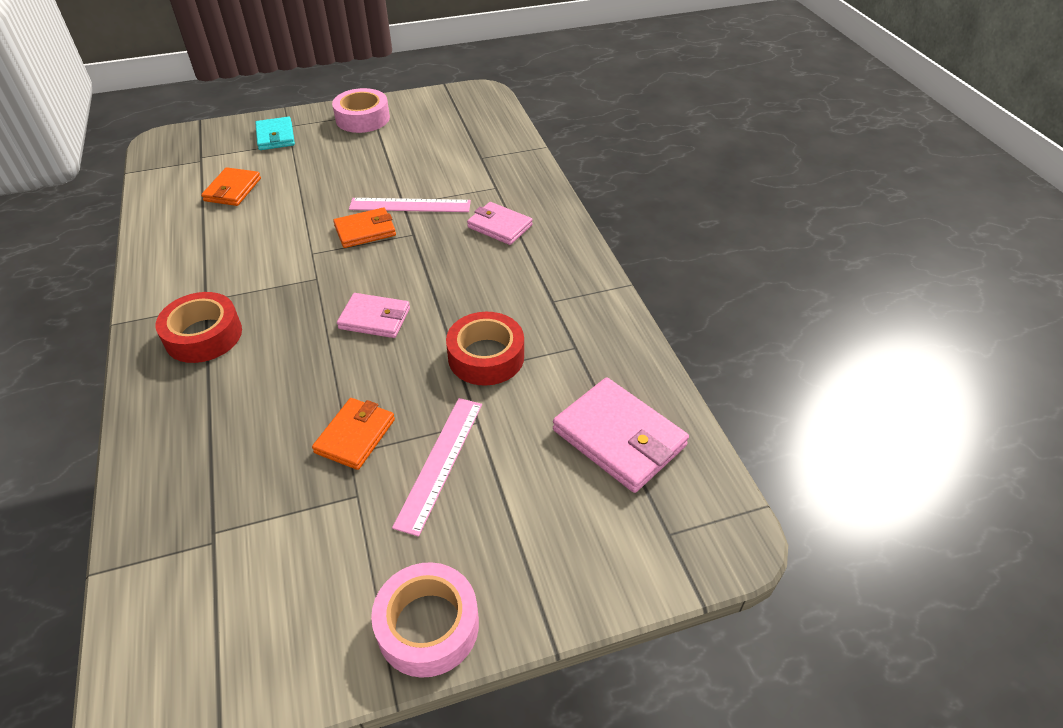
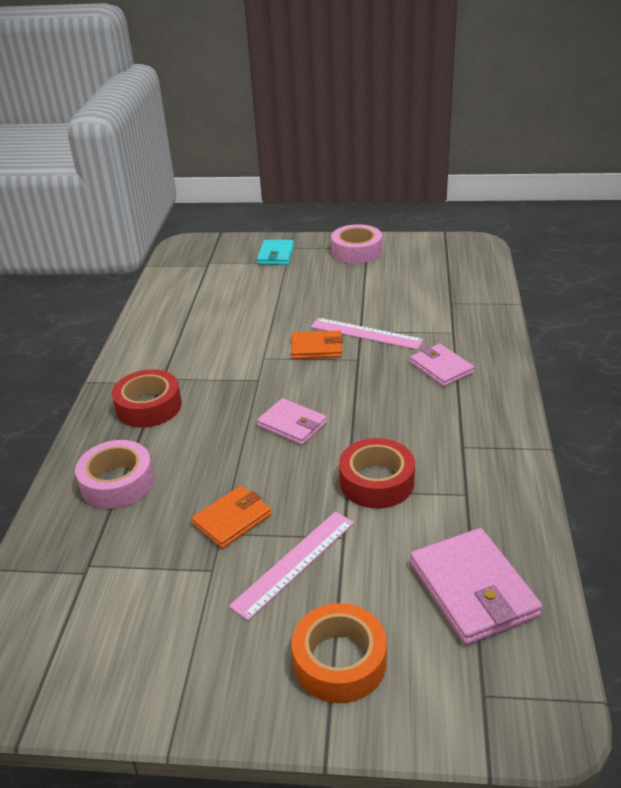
camera: 25 degrees right, 10 degrees down
orange wallet [201,167,261,206] -> none
pink tape [371,562,479,678] -> pink tape moved to [75,440,154,509]
none -> orange tape [292,603,387,703]

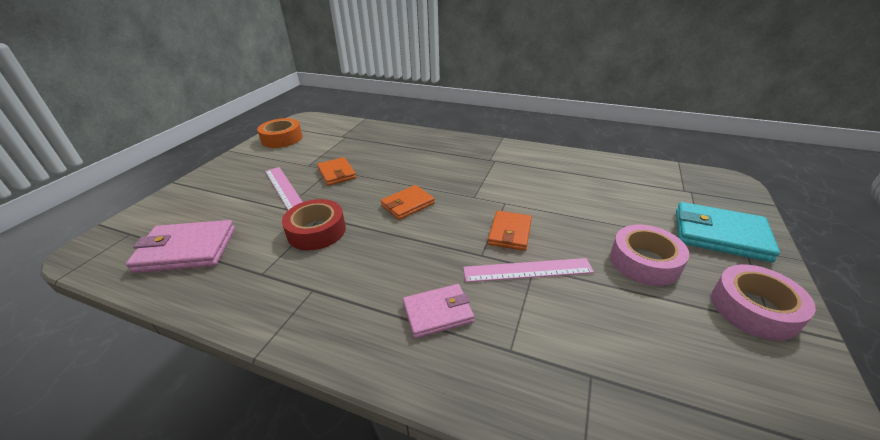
camera: 105 degrees right, 0 degrees up
pink tape [75,440,154,509] -> pink tape moved to [610,225,689,286]
red tape [112,369,182,427] -> none
turquoise wallet [257,240,294,265] -> turquoise wallet [676,202,780,262], size x1.57
pink wallet [257,398,327,445] -> orange wallet [381,185,435,220]
orange tape [292,603,387,703] -> orange tape moved to [257,118,303,148]
pink ruler [311,318,424,350] -> pink ruler turned 45 degrees clockwise [463,258,594,282]

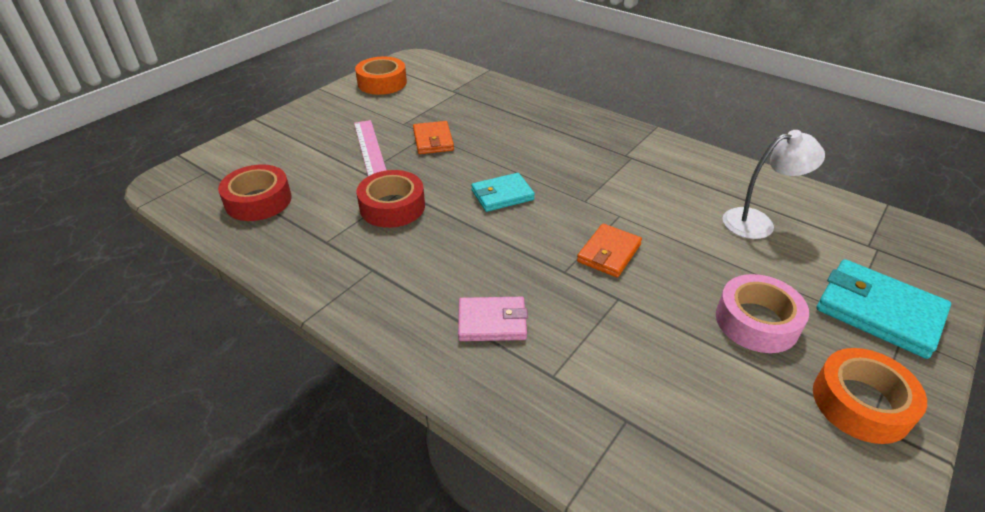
camera: 15 degrees right, 5 degrees up
pink wallet [126,220,235,273] -> red tape [218,165,292,221]
orange wallet [381,185,435,220] -> turquoise wallet [471,173,535,212]
pink ruler [463,258,594,282] -> none
pink tape [711,265,816,341] -> orange tape [813,348,927,444]
none -> white lamp [723,130,825,239]

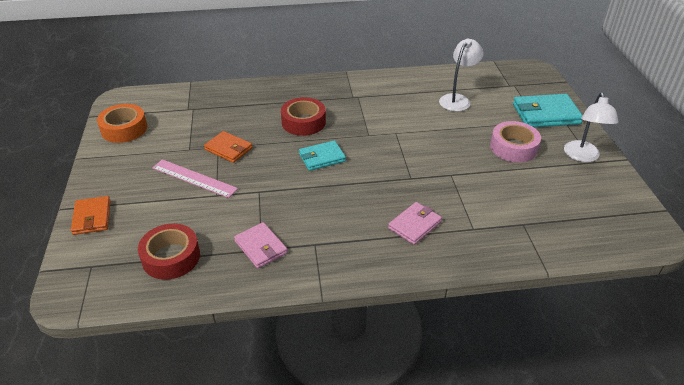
camera: 45 degrees left, 0 degrees up
red tape [357,170,425,228] -> red tape moved to [281,97,326,136]
turquoise wallet [471,173,535,212] -> turquoise wallet turned 45 degrees clockwise [299,140,346,171]
orange wallet [577,224,642,277] -> orange wallet moved to [71,196,111,235]
orange tape [813,348,927,444] -> white lamp [564,93,619,162]
none -> pink wallet [234,222,288,268]

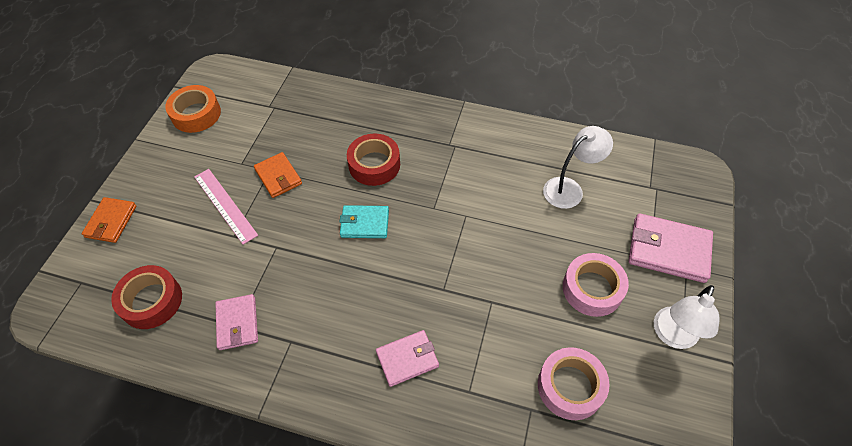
camera: 25 degrees right, 15 degrees up
turquoise wallet [513,94,583,127] -> pink wallet [628,213,713,283]
none -> pink tape [538,347,609,420]

